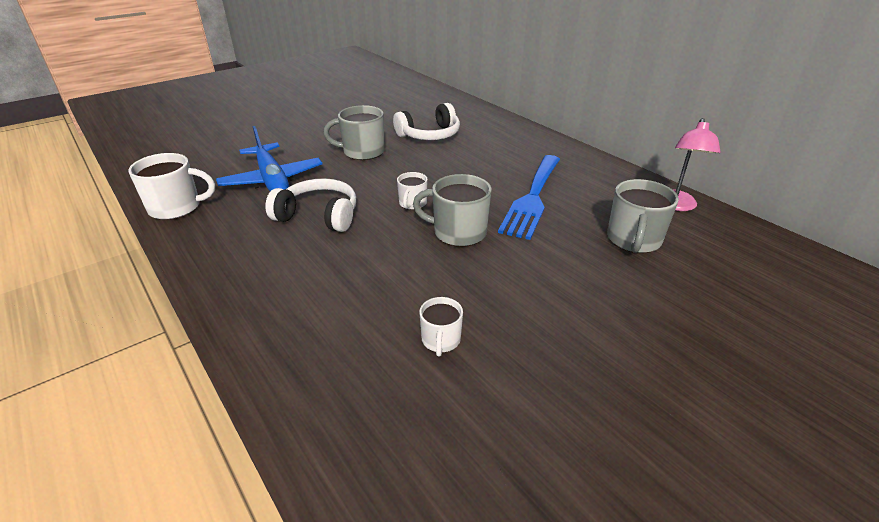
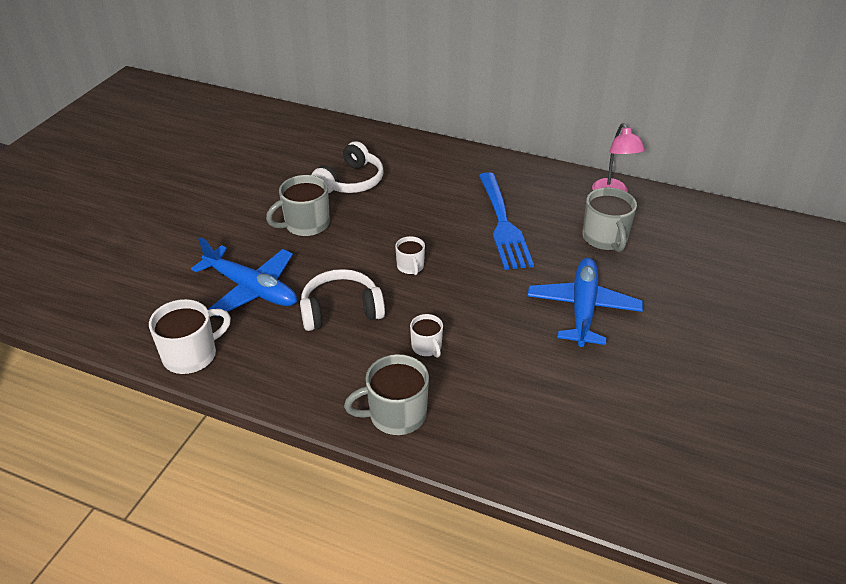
camera: 30 degrees left, 5 degrees up
grey mug [413,174,492,247] -> grey mug moved to [344,354,429,435]
white mug [419,297,463,357] -> white mug moved to [410,314,443,358]
none -> blue plane [527,258,643,347]

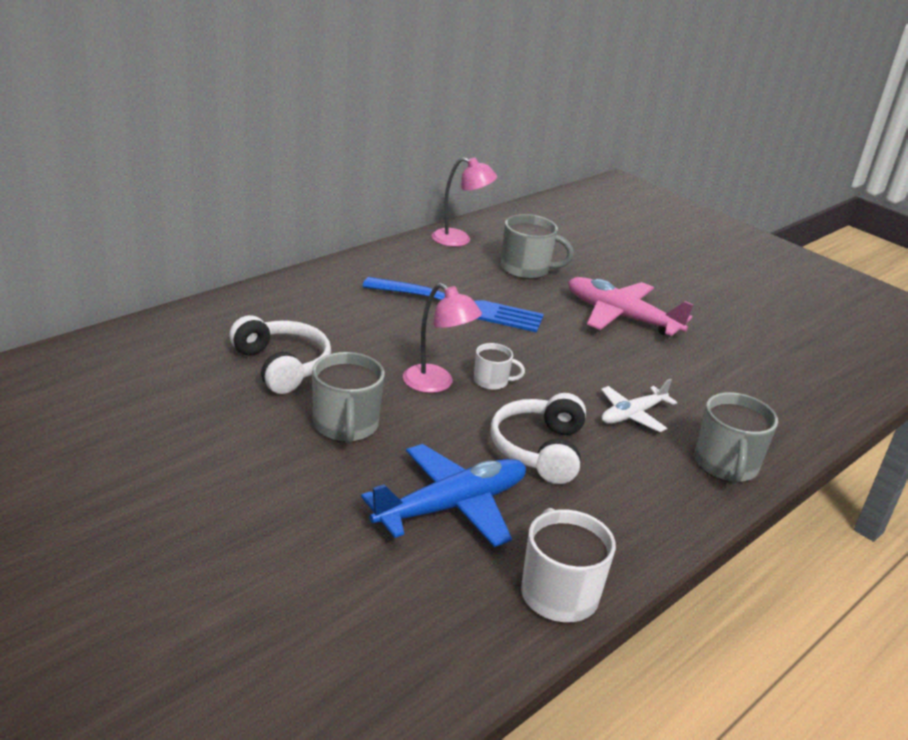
camera: 70 degrees left, 10 degrees down
white mug [410,314,443,358] -> white plane [601,379,677,432]
blue plane [527,258,643,347] -> pink plane [568,277,694,336]
none -> pink lamp [403,283,482,393]

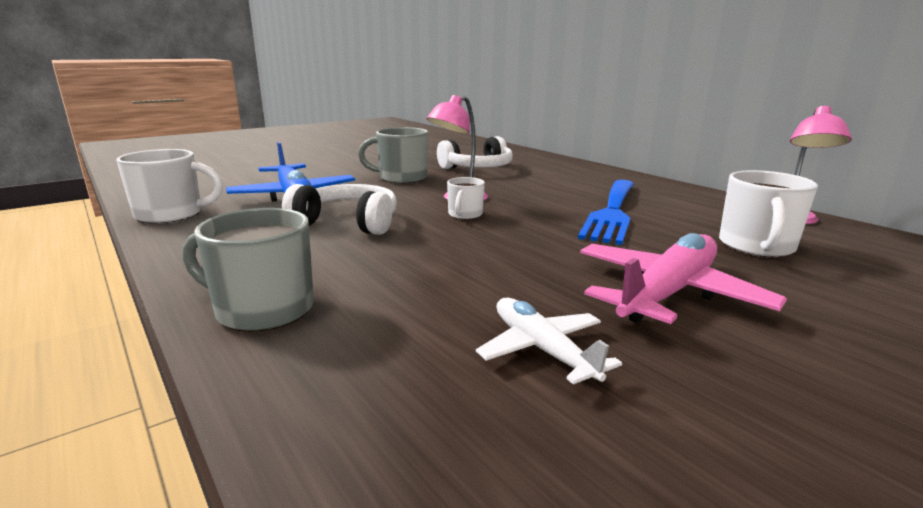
camera: 100 degrees right, 10 degrees down
grey mug [501,214,574,279] -> white mug [719,170,818,258]
white plane [601,379,677,432] -> white plane moved to [476,298,622,384]

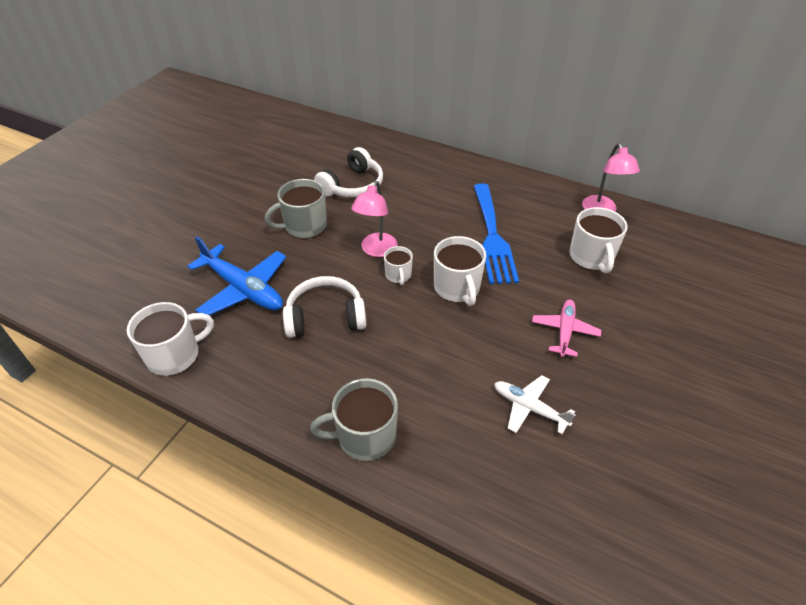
camera: 25 degrees left, 25 degrees up
pink plane [580,233,787,324] -> pink plane [532,300,601,357], size x0.60
none -> white mug [434,236,486,306]

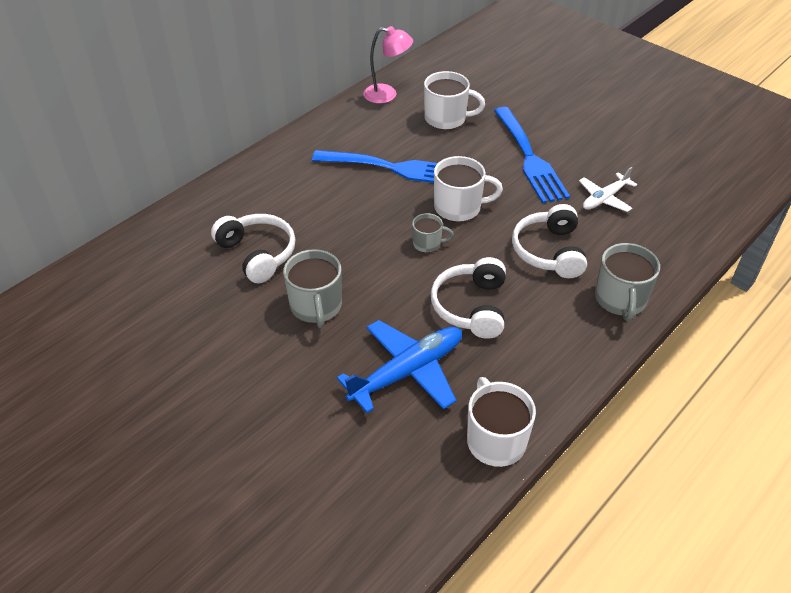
camera: 75 degrees left, 0 degrees up
pink lamp [351,181,397,257] -> none
white mug [384,246,413,285] -> grey mug [412,213,454,253]
pink plane [532,300,601,357] -> blue fork [494,107,570,204]
none -> white headphones [512,204,587,278]

